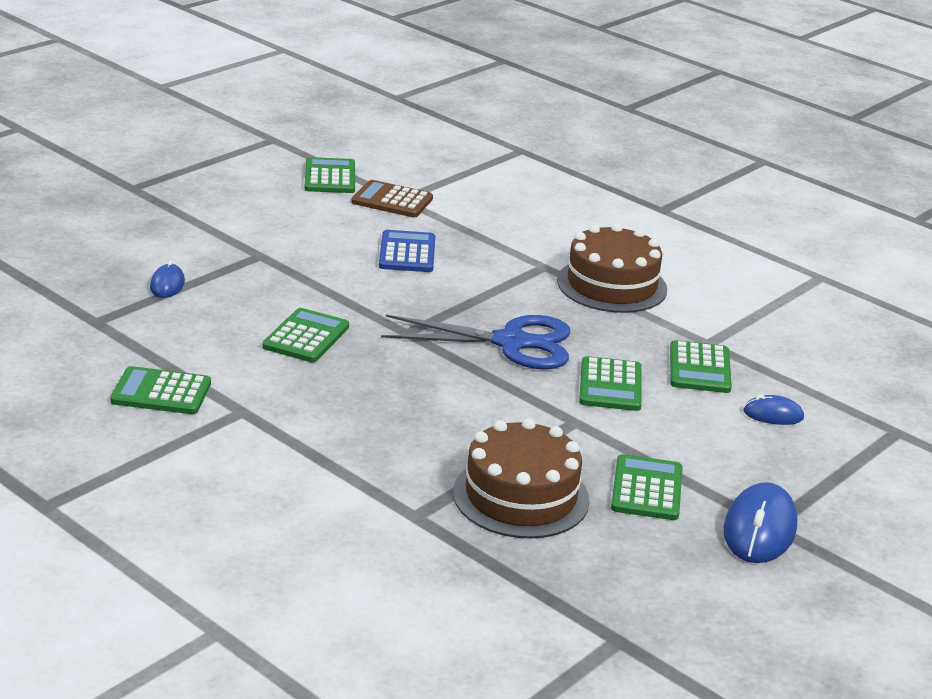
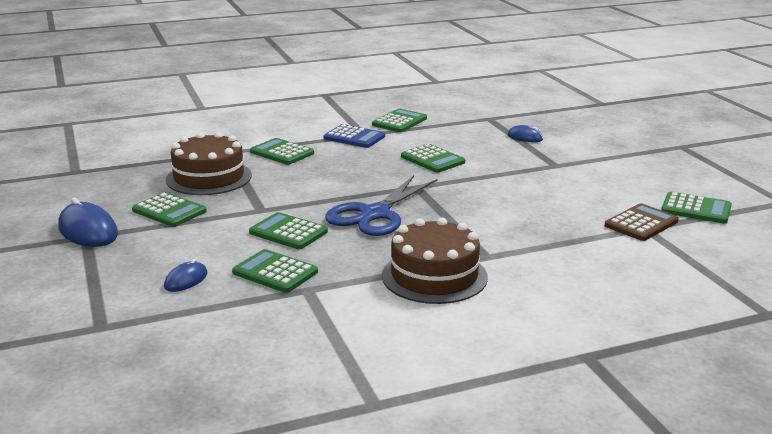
camera: 120 degrees right, 5 degrees down
blue calculator [379,230,435,272] -> blue calculator moved to [324,124,385,148]
none -> green calculator [250,138,314,165]

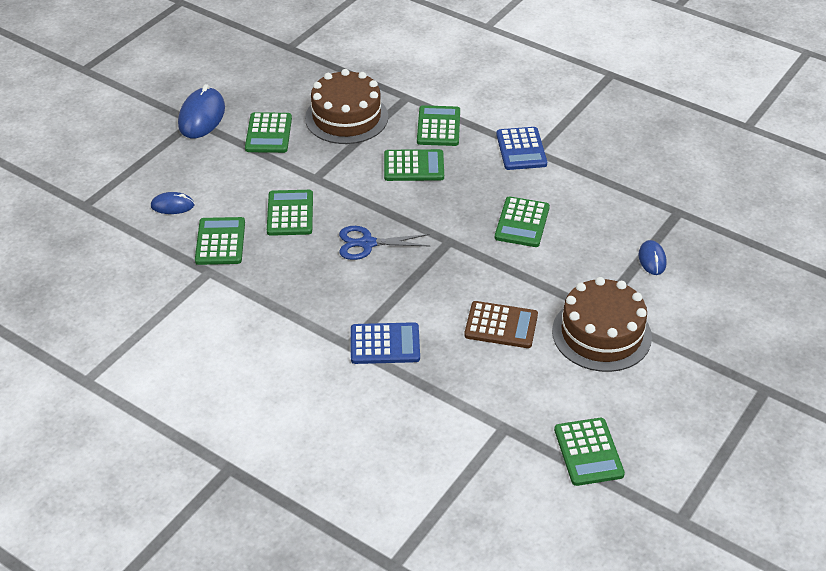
camera: 55 degrees right, 20 degrees up
blue scissors [325,175,438,236] -> blue scissors [339,226,430,260], size x0.62
green calculator [372,109,427,132] -> green calculator moved to [384,149,444,181]
brown cake [382,218,488,304] -> brown cake moved to [552,277,652,372]
brown calculator [605,203,679,241] -> brown calculator moved to [464,301,538,348]
none -> blue calculator [351,322,420,364]

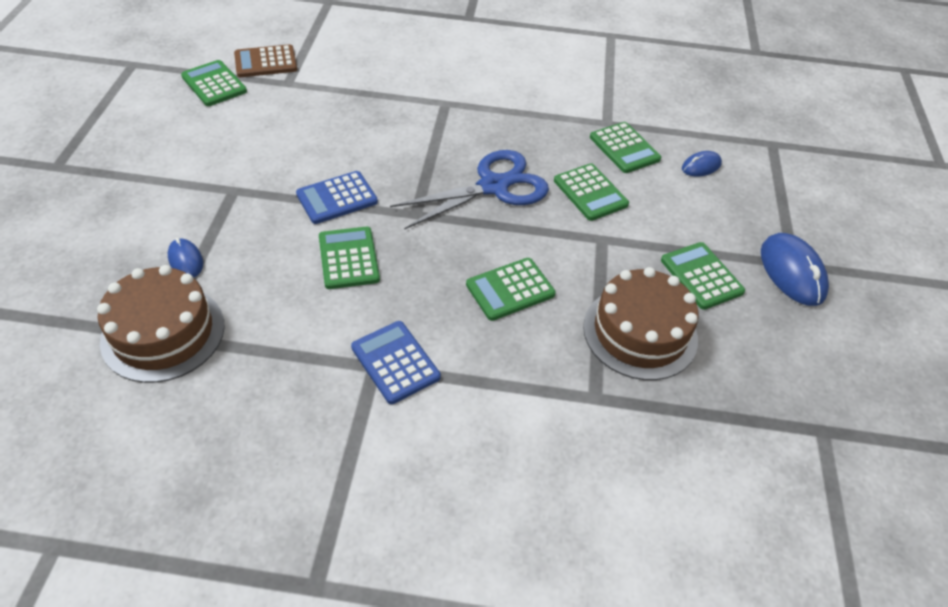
camera: 150 degrees right, 5 degrees up
blue scissors [339,226,430,260] -> blue scissors [390,150,549,230], size x1.61
blue calculator [351,322,420,364] -> blue calculator moved to [296,171,378,224]
green calculator [417,105,460,146] -> none
brown calculator [464,301,538,348] -> brown calculator moved to [234,44,297,77]
brown cake [552,277,652,372] -> brown cake moved to [97,265,225,383]

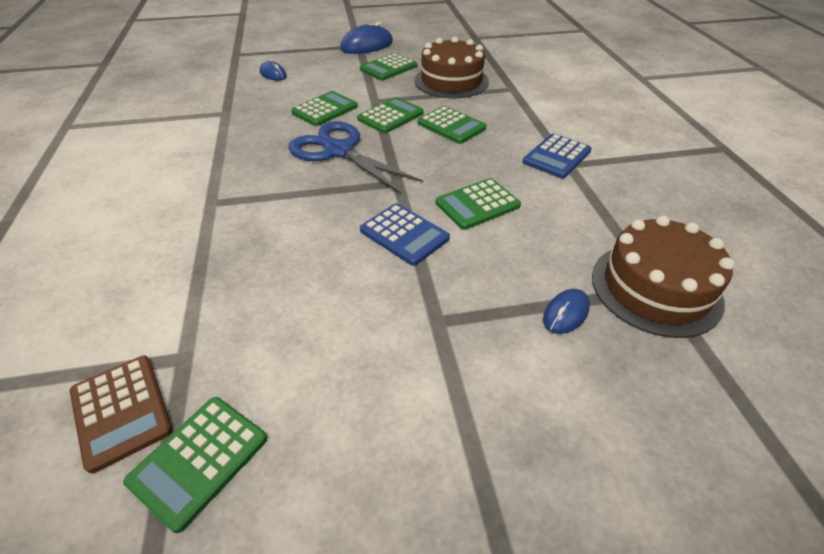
camera: 105 degrees left, 5 degrees down
green calculator [590,122,661,173] -> green calculator moved to [357,97,424,133]

